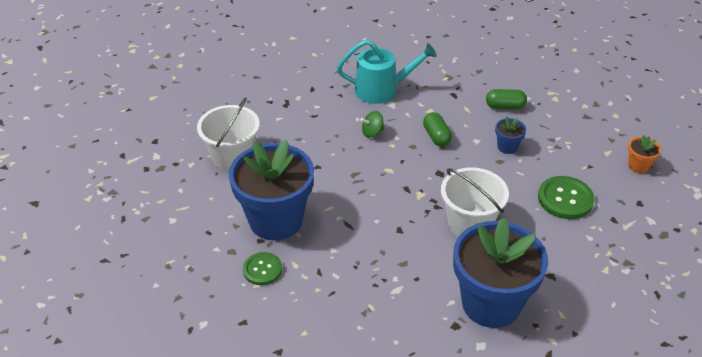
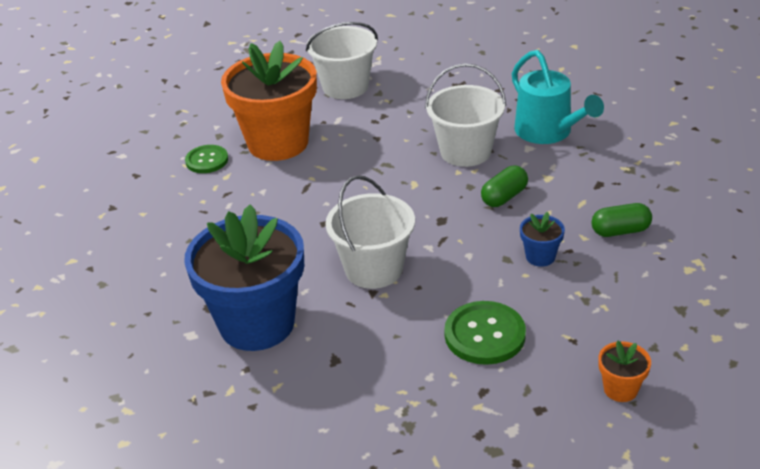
camera: 65 degrees right, 5 degrees down
blue flower pot [229,140,314,240] -> orange flower pot [221,41,317,161]
green spinning top [360,111,384,138] -> white bucket [425,63,506,167]
green capsule [486,89,527,109] -> green capsule turned 75 degrees counterclockwise [591,203,652,237]

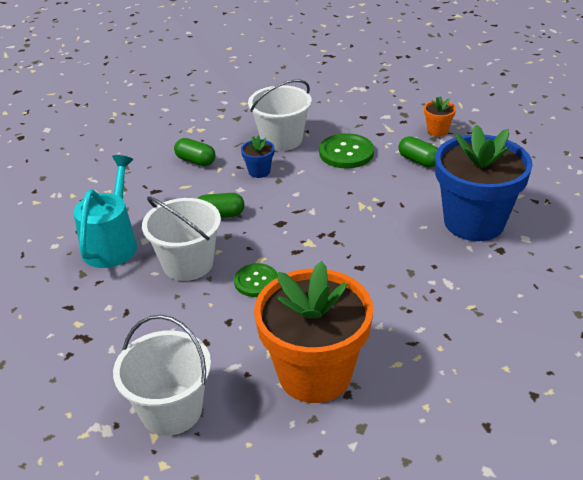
camera: 140 degrees left, 0 degrees up
green button [185,145,228,173] -> green button moved to [234,263,278,297]
white bucket [325,175,415,289] -> white bucket moved to [248,79,312,151]
orange flower pot [598,341,651,402] -> orange flower pot moved to [424,96,456,136]
none -> green capsule [398,136,438,167]

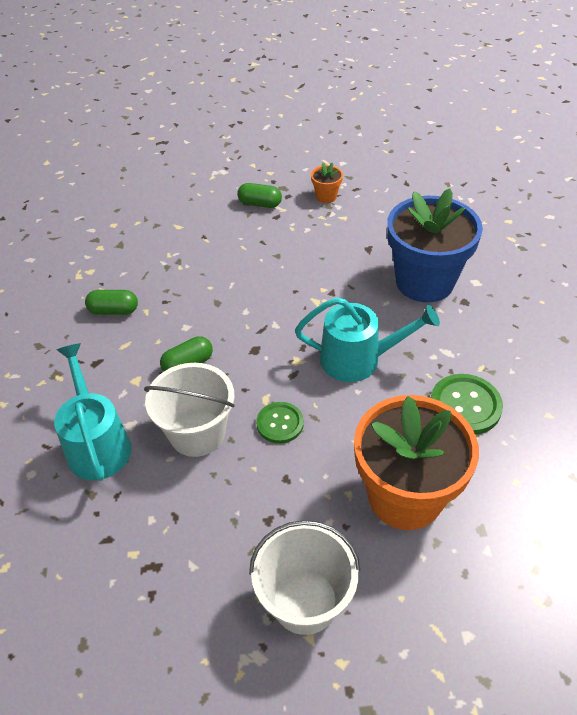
camera: 30 degrees left, 10 degrees up
blue flower pot [241,136,275,178] -> none
white bucket [248,79,312,151] -> none
green button [319,133,374,168] -> green button moved to [431,374,503,435]
green capsule [398,136,438,167] -> green capsule moved to [237,183,282,208]
none -> turquoise watering can [295,297,440,382]

